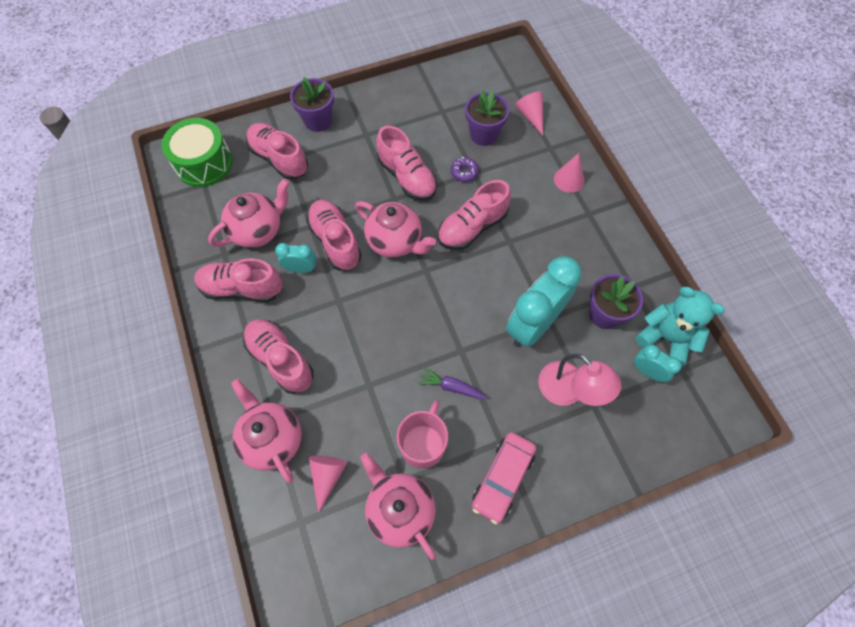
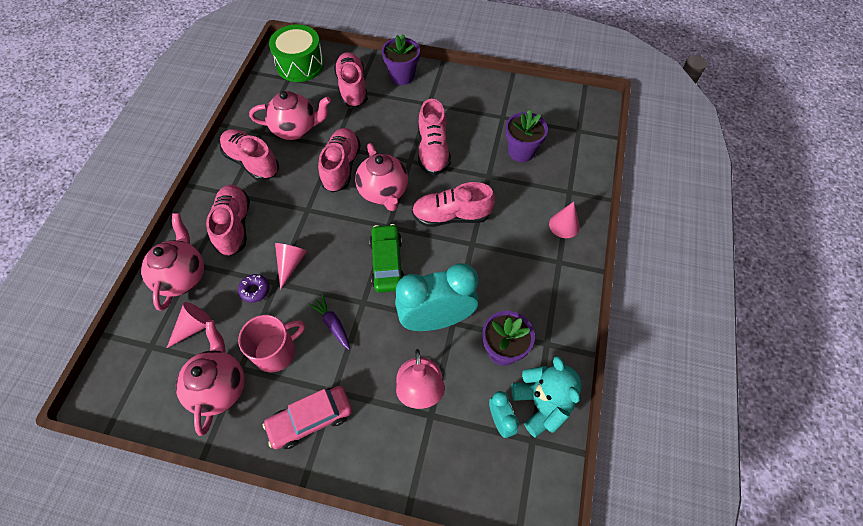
camera: 35 degrees right, 5 degrees down
turquoise clock [275,243,316,273] -> none
purple donut [451,157,479,182] -> purple donut moved to [238,274,270,303]
pink cone [515,91,543,135] -> pink cone moved to [275,243,307,290]
none -> green car [369,224,404,293]

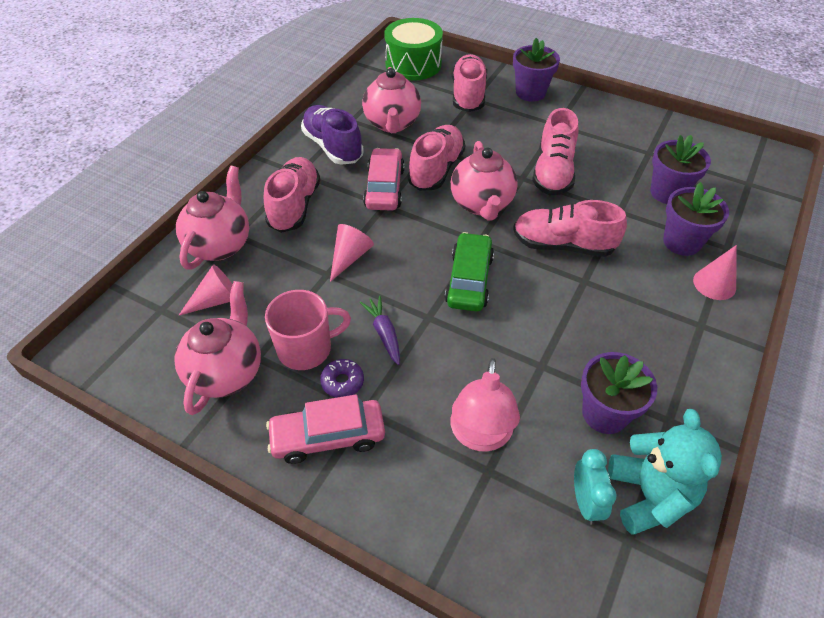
camera: 15 degrees right, 10 degrees down
pink shoe [220,129,279,181] -> purple shoe [301,105,364,165]
purple donut [238,274,270,303] -> purple donut moved to [320,359,364,398]
pink teapot [249,91,331,140] -> pink teapot turned 75 degrees clockwise [362,67,421,133]
turquoise clock [395,263,479,331] -> none
none -> pink car [363,148,405,211]
none -> purple flower pot [663,182,729,256]

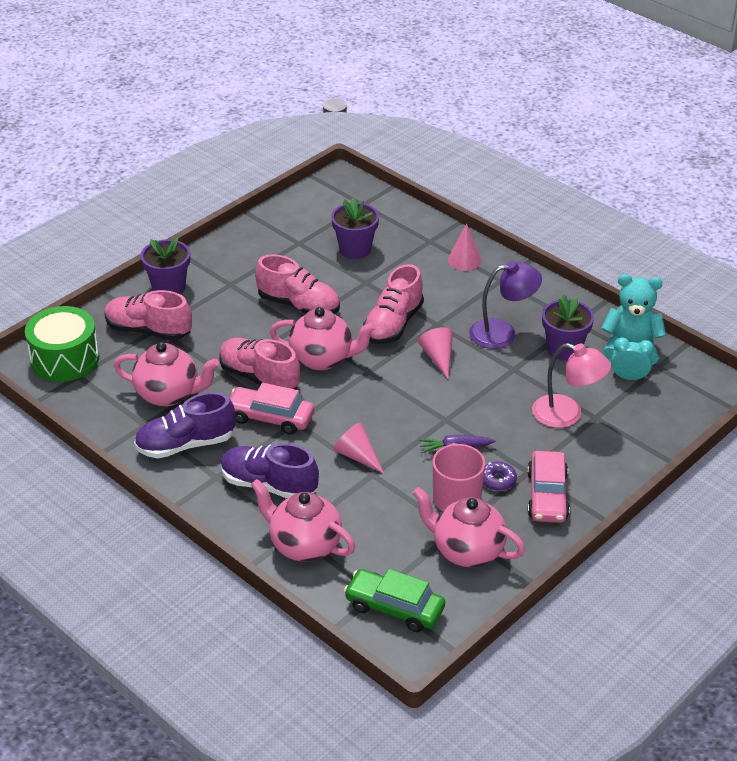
camera: 75 degrees left, 10 degrees down
pink cone [178,265,233,316] -> pink cone moved to [418,327,453,379]
pink shoe [264,157,320,233] -> purple shoe [221,443,319,498]
green car [445,232,494,312] -> green car moved to [344,569,445,632]
purple flower pot [663,182,729,256] -> none
none -> purple lamp [469,261,542,349]

